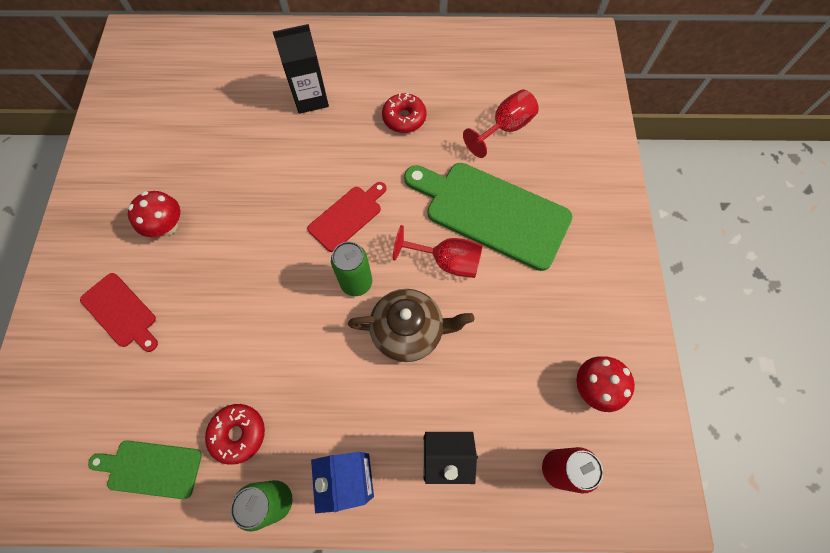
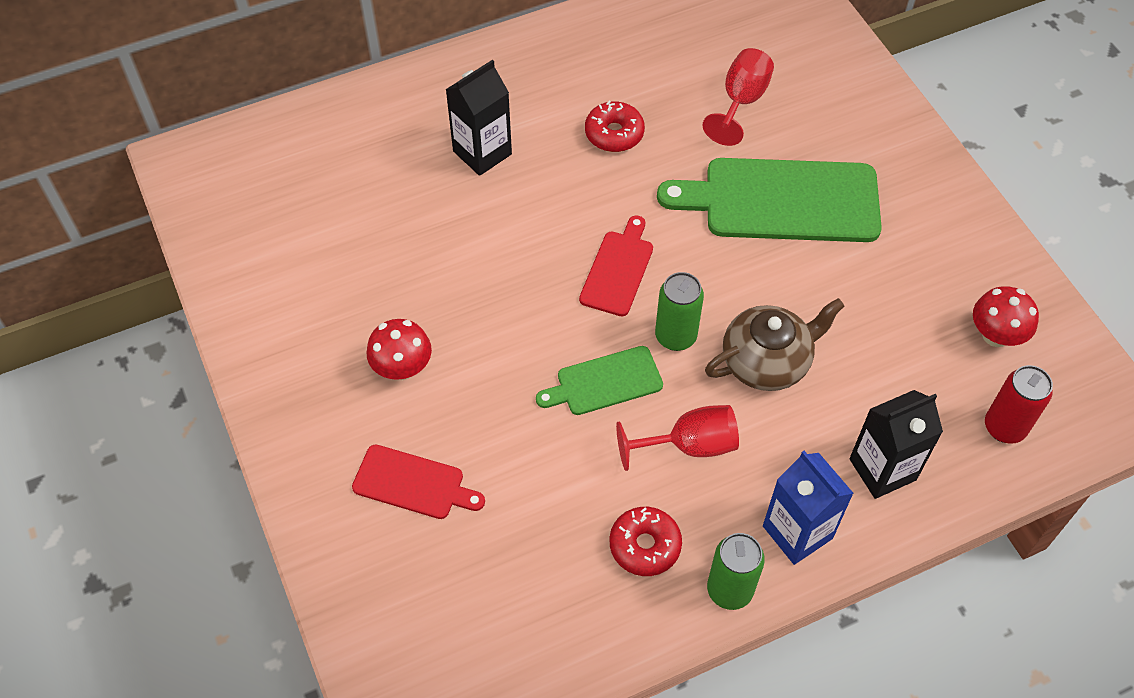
camera: 25 degrees left, 10 degrees down
green cutting board [88,440,202,499] -> green cutting board moved to [536,346,663,415]
red goblet [393,225,483,278] -> red goblet moved to [616,405,739,471]

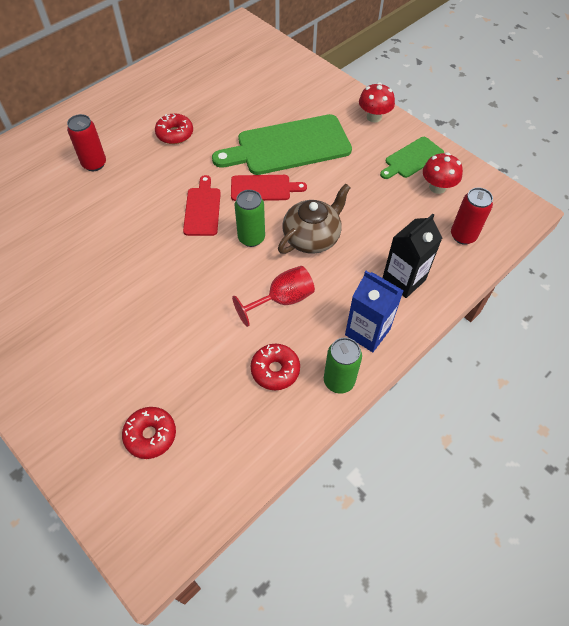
camera: 20 degrees left, 0 degrees up
red cutting board [352,445,485,519] -> red cutting board moved to [231,175,307,201]
red mushroom [367,319,432,380] -> red mushroom moved to [359,82,395,122]
black carton [445,60,512,176] -> red can [67,114,106,171]
green cutting board [536,346,663,415] -> green cutting board moved to [380,137,444,179]
red goblet [702,48,774,146] -> none
none -> red donut [122,407,176,459]

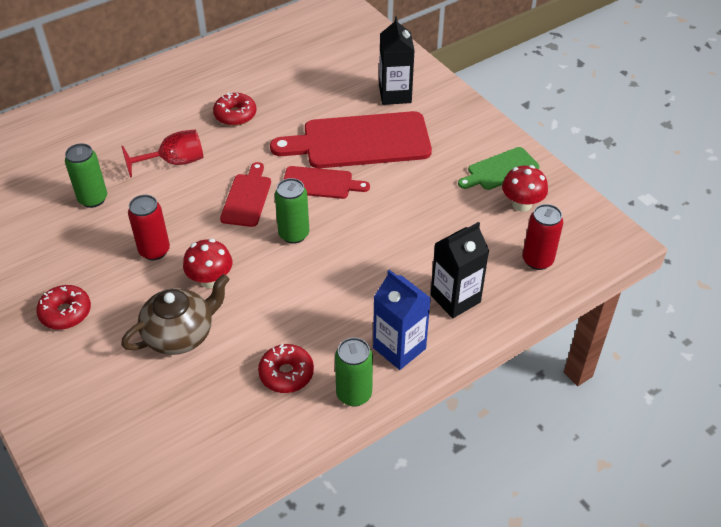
camera: 10 degrees right, 10 degrees down
red can [67,114,106,171] -> red can moved to [128,195,170,260]
red donut [122,407,176,459] -> red donut moved to [36,285,91,330]
green cutting board [212,114,352,175] -> red cutting board [270,111,432,168]
red goblet [232,266,315,327] -> red goblet moved to [122,129,203,178]
brown teapot [278,184,351,254] -> brown teapot moved to [121,274,230,355]
red mushroom [359,82,395,122] -> red mushroom moved to [183,239,232,288]
none -> green can [65,143,107,208]
none -> black carton [379,16,415,105]

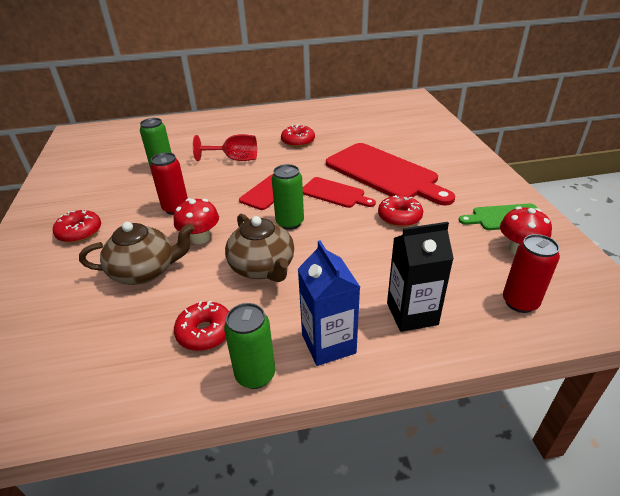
camera: 25 degrees right, 10 degrees down
red cutting board [270,111,432,168] -> red cutting board turned 150 degrees counterclockwise [326,143,455,206]
black carton [379,16,415,105] -> none
none -> brown teapot [225,214,294,282]
none -> red donut [378,195,423,227]

